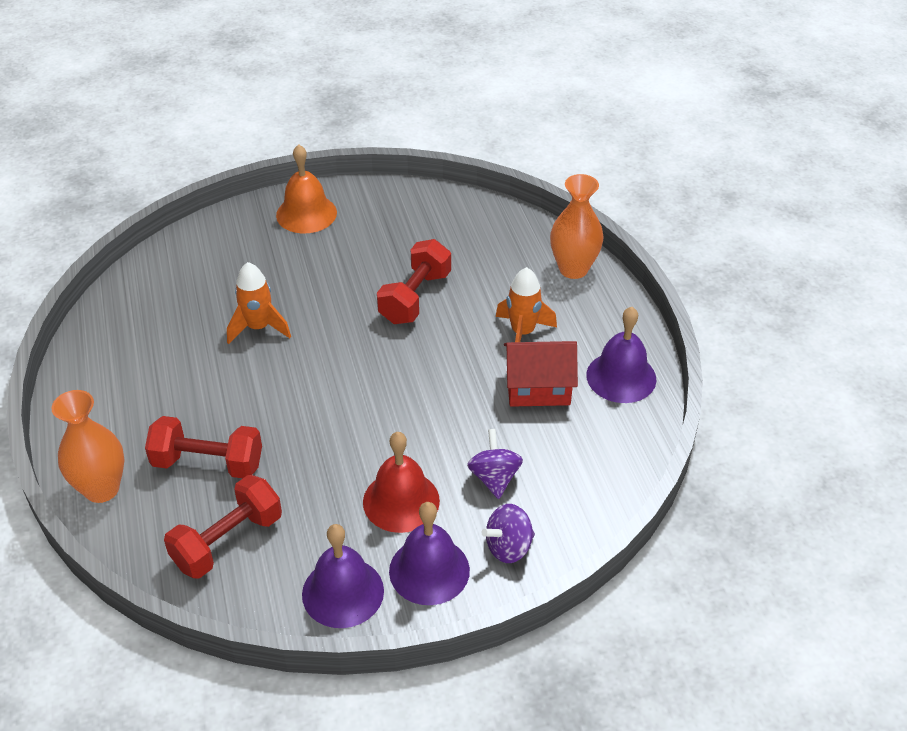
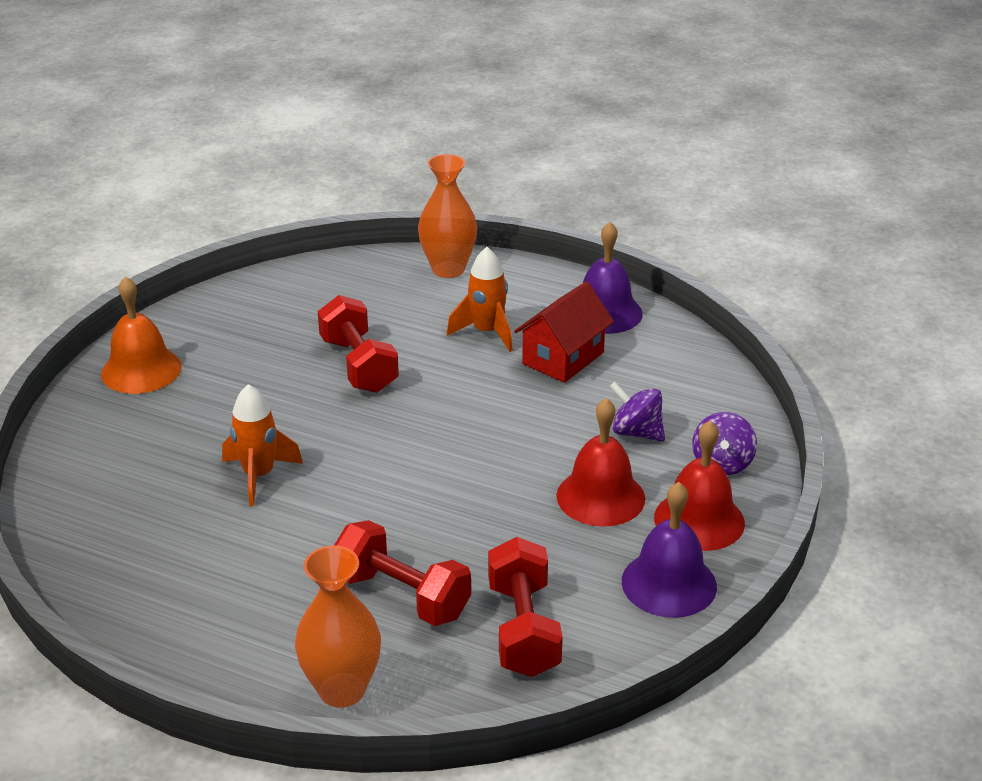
camera: 50 degrees left, 10 degrees down
red dumbbell [145,416,262,478] -> red dumbbell turned 75 degrees clockwise [334,520,471,626]
purple bell [389,502,470,605] -> red bell [654,420,745,551]

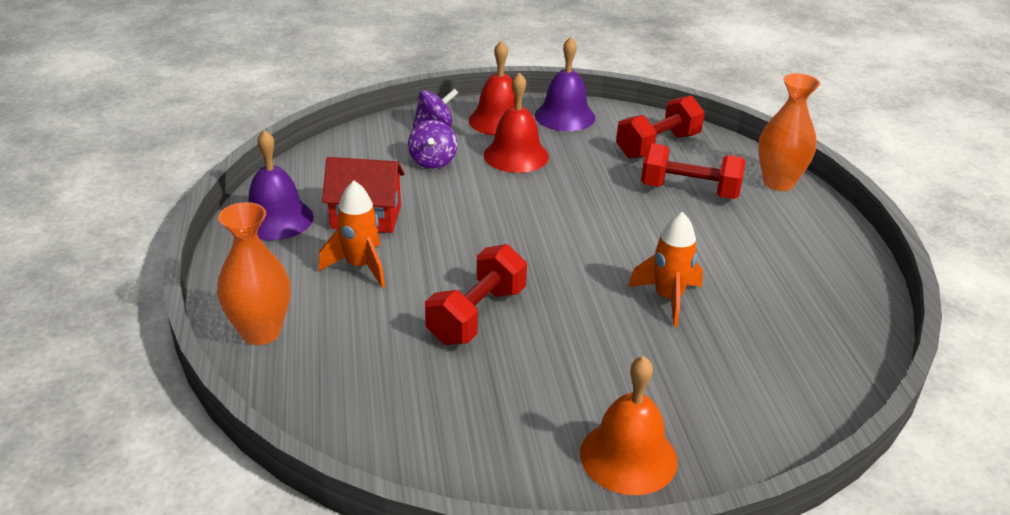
camera: 125 degrees left, 0 degrees up
red dumbbell [334,520,471,626] -> red dumbbell turned 75 degrees counterclockwise [641,143,746,199]

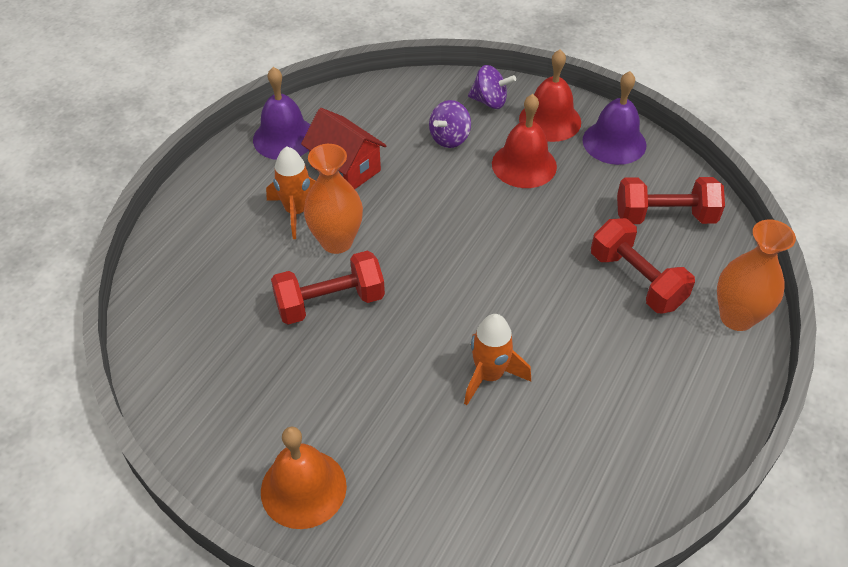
camera: 40 degrees right, 15 degrees up
orange vase [217,202,290,345] -> orange vase moved to [304,144,363,254]

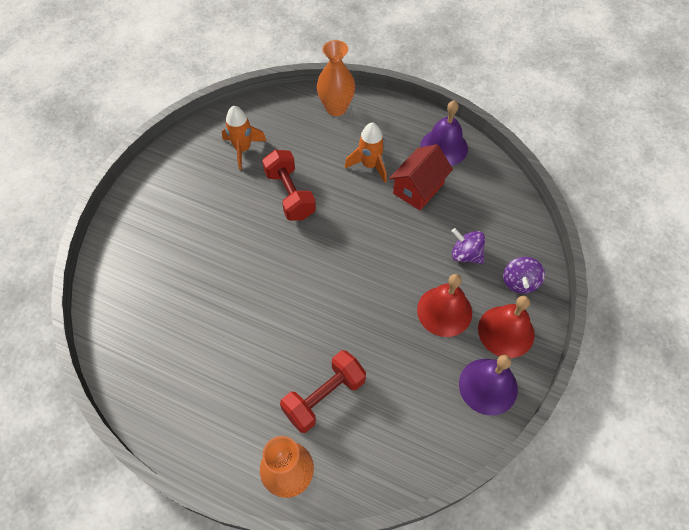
camera: 85 degrees right, 10 degrees up
orange bell [261,426,347,529] -> none
orange vase [304,144,363,254] -> orange vase moved to [317,40,355,116]
orange rocket [464,314,531,405] -> orange rocket moved to [222,106,267,170]
red dumbbell [617,177,725,224] -> none

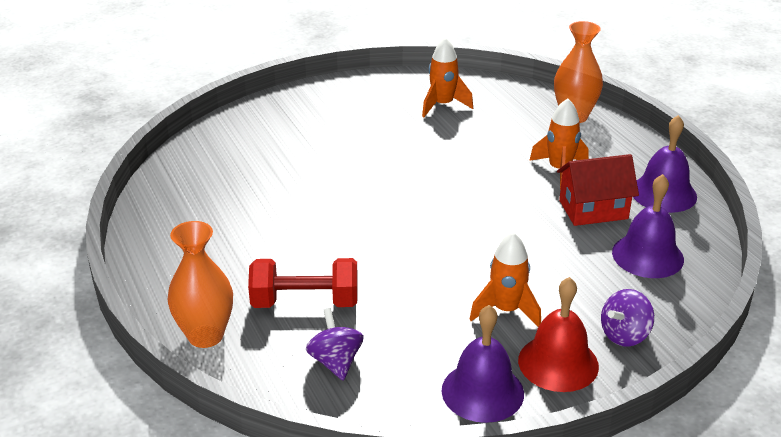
camera: 40 degrees right, 25 degrees down
red dumbbell [262,150,316,221] -> none
red bell [417,274,472,337] -> orange rocket [469,232,541,327]
purple spinning top [451,228,485,264] -> purple spinning top moved to [306,308,364,380]
none -> purple bell [612,174,684,278]

